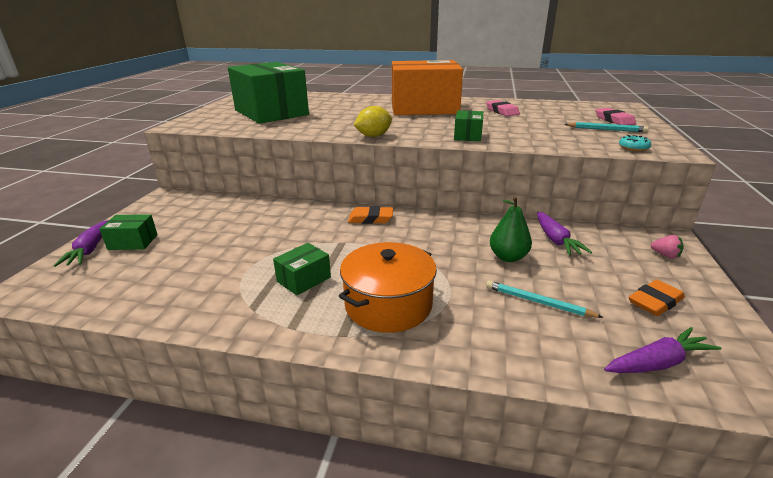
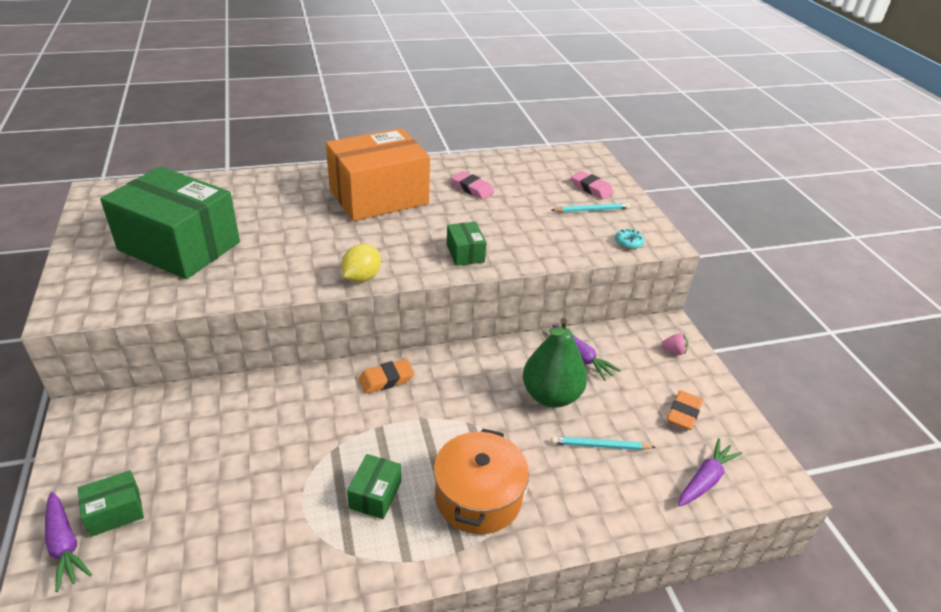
camera: 30 degrees left, 10 degrees up
green pear [490,196,532,262] -> green pear [523,318,587,408], size x1.55

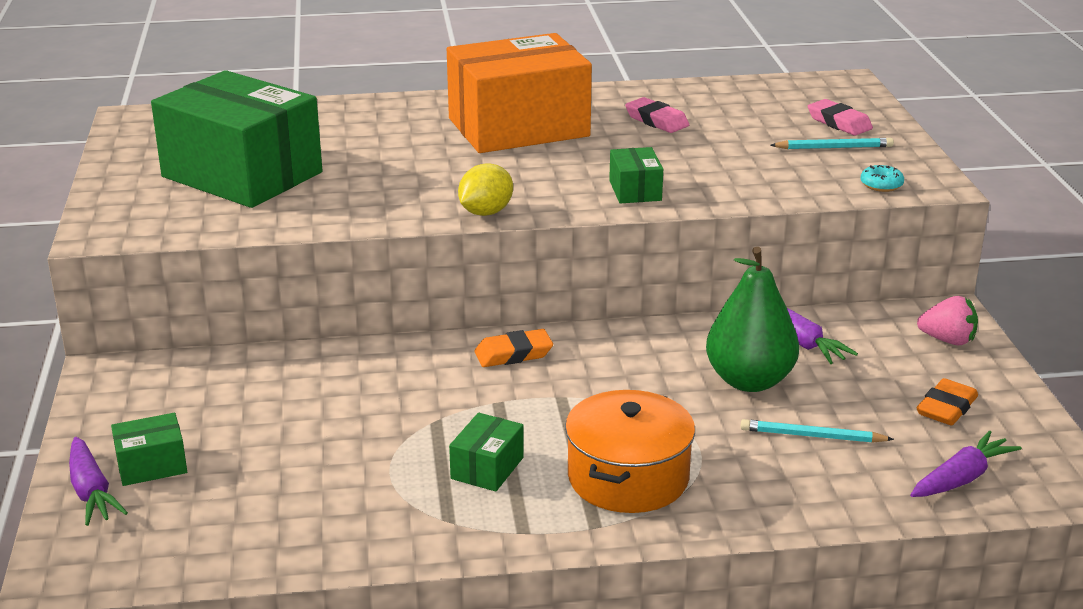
camera: 10 degrees right, 10 degrees down
pink strawberry [661,333,688,355] -> pink strawberry [917,296,978,345], size x1.51

